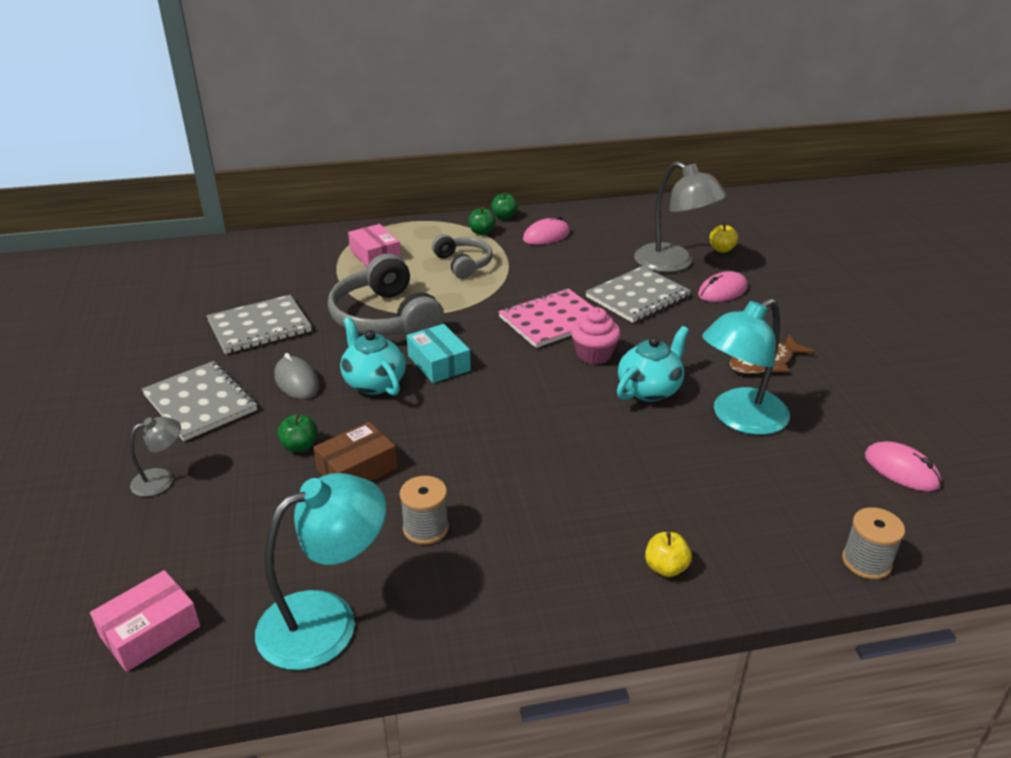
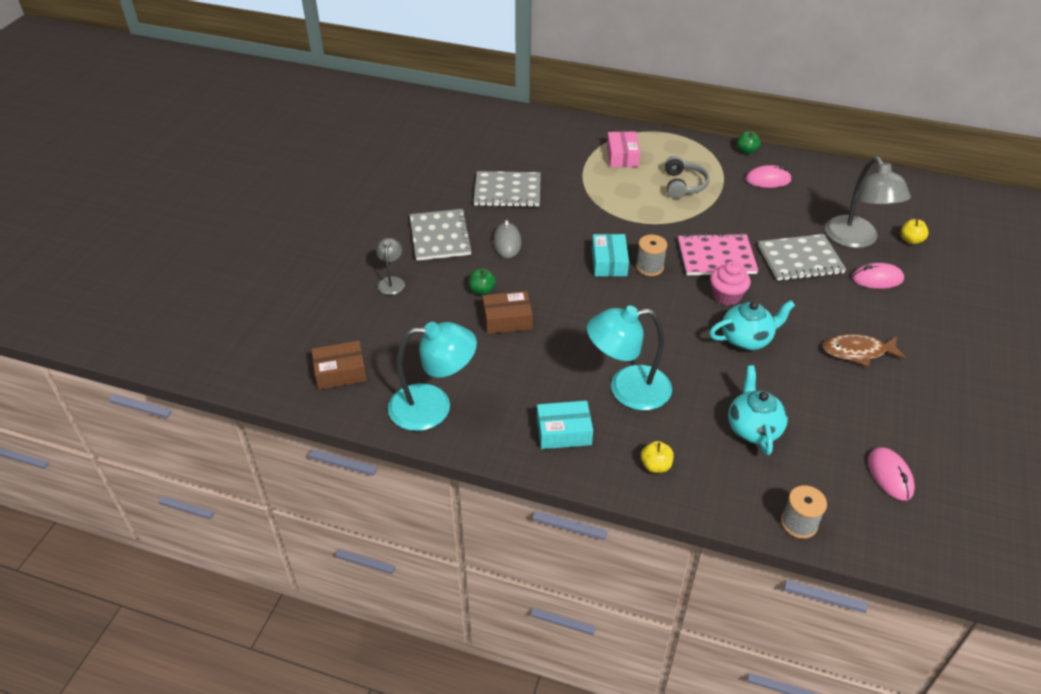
camera: 30 degrees right, 10 degrees up
pink box [90,570,200,672] -> brown box [312,341,367,390]
grey lamp [130,417,181,497] -> grey lamp turned 90 degrees counterclockwise [376,238,405,295]
grey headphones [328,254,444,335] -> none
turquoise teapot [340,317,406,396] -> turquoise teapot moved to [728,365,788,455]
grey spool [400,476,449,545] -> grey spool moved to [636,235,667,276]
green apple [468,207,496,235] -> none
turquoise lamp [702,298,790,435] -> turquoise lamp moved to [587,306,672,410]
none -> turquoise box [537,401,593,449]

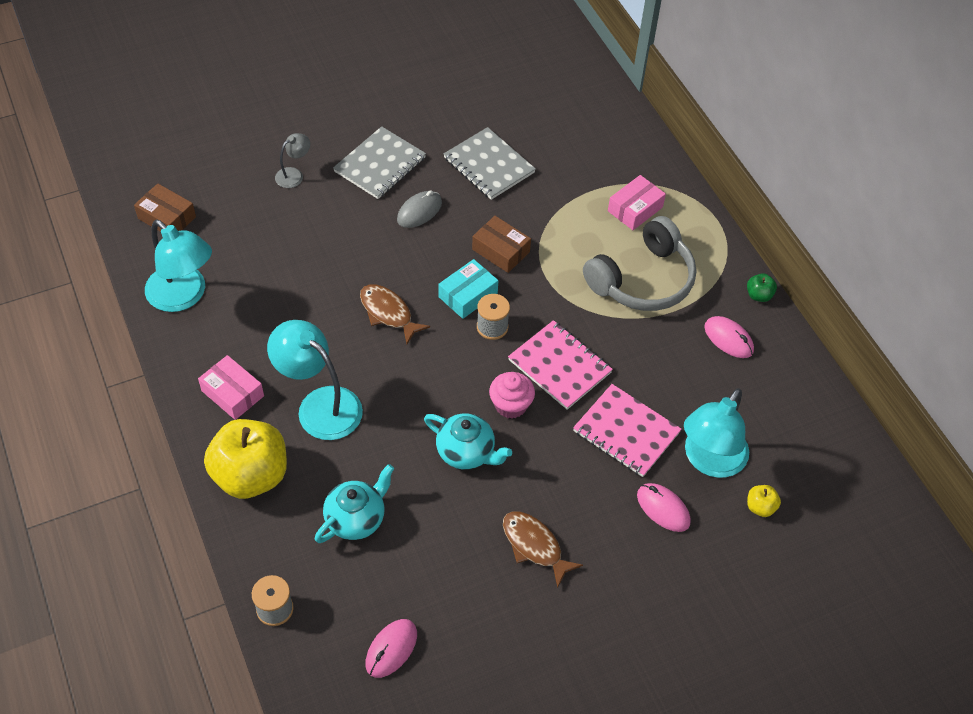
camera: 45 degrees right, 10 degrees up
green apple [469,268,496,295] -> none
brown box [482,291,533,334] -> brown box moved to [472,216,531,273]
turquoise box [537,401,593,449] -> pink box [198,355,264,420]
yellow apple [641,441,674,473] -> yellow apple [204,419,287,499], size x2.44
grey headphones [665,156,709,199] -> grey headphones [583,216,696,311], size x1.71
grey notebook [758,234,846,281] -> pink notebook [573,384,682,477]
grey lamp [825,157,911,248] -> turquoise lamp [684,388,749,478]
none -> brown fish [360,284,430,344]

